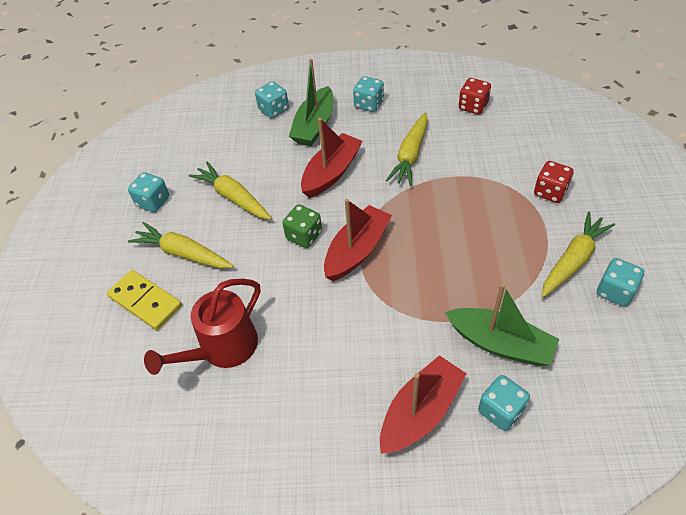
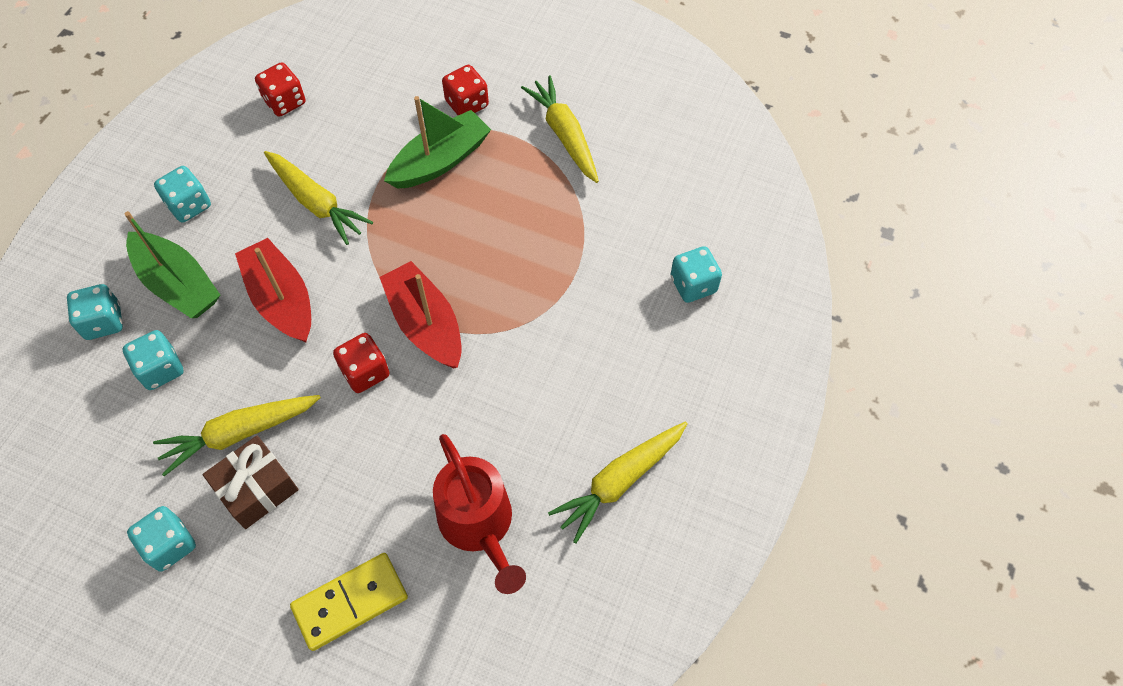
camera: 70 degrees left, 10 degrees up
yellow carrot [128,222,234,268] -> yellow carrot moved to [548,421,688,544]
green dice [283,205,322,248] -> red dice [333,333,390,393]
red boat [380,355,467,454] -> none
green boat [445,284,559,366] -> green boat moved to [384,96,491,189]
turquoise dice [597,258,644,307] -> turquoise dice moved to [122,330,184,390]
none -> brown gift [203,436,298,529]

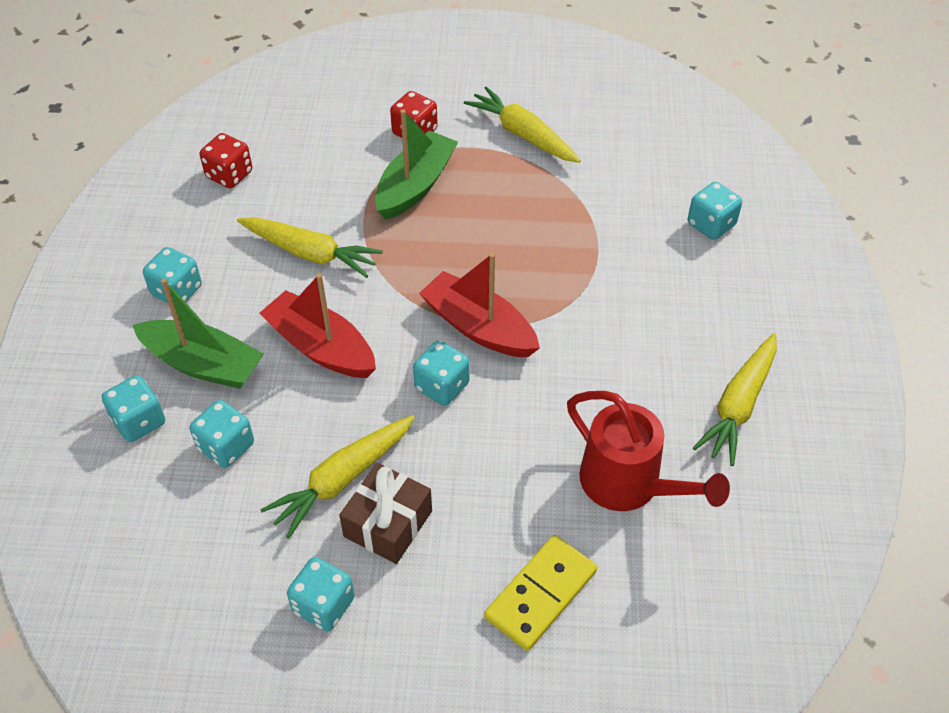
camera: 20 degrees left, 10 degrees down
red dice [333,333,390,393] -> turquoise dice [413,341,470,406]

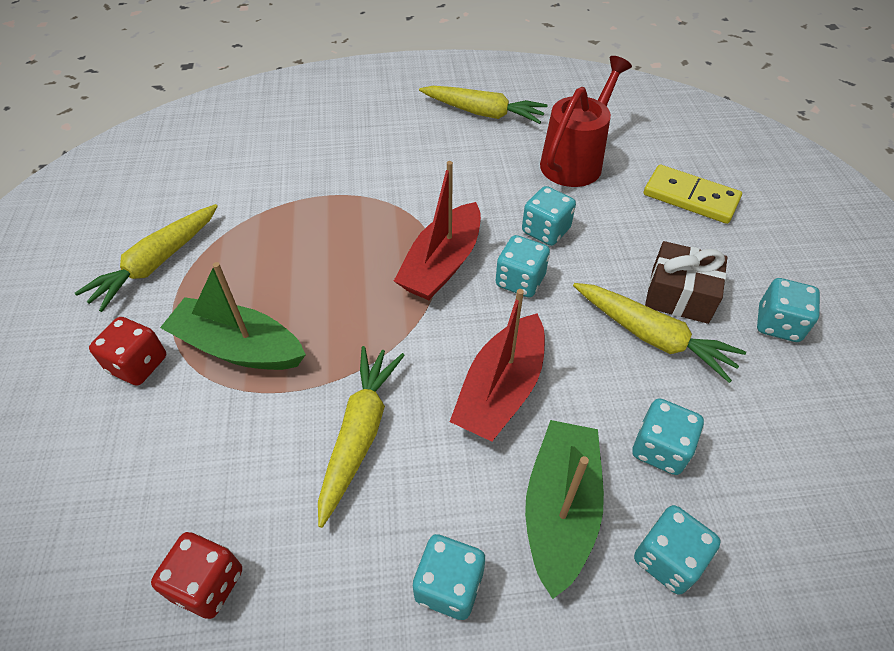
camera: 100 degrees left, 0 degrees up
turquoise dice [688,182,742,240] -> turquoise dice moved to [522,186,576,246]

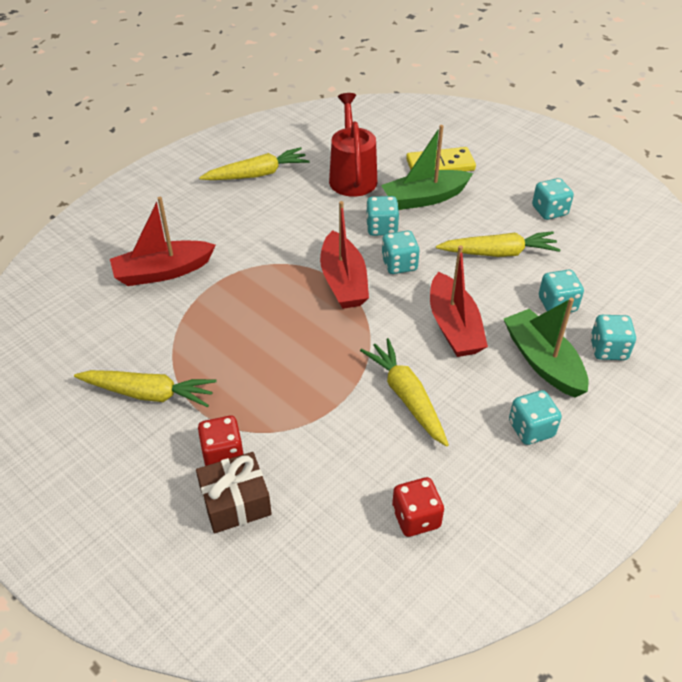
camera: 40 degrees left, 5 degrees down
yellow carrot [75,204,218,312] -> yellow carrot turned 75 degrees counterclockwise [74,370,217,407]
green boat [160,262,306,370] -> green boat moved to [381,125,473,210]
brown gift [645,241,727,324] -> brown gift moved to [196,452,272,533]
none -> red boat [110,197,216,286]

